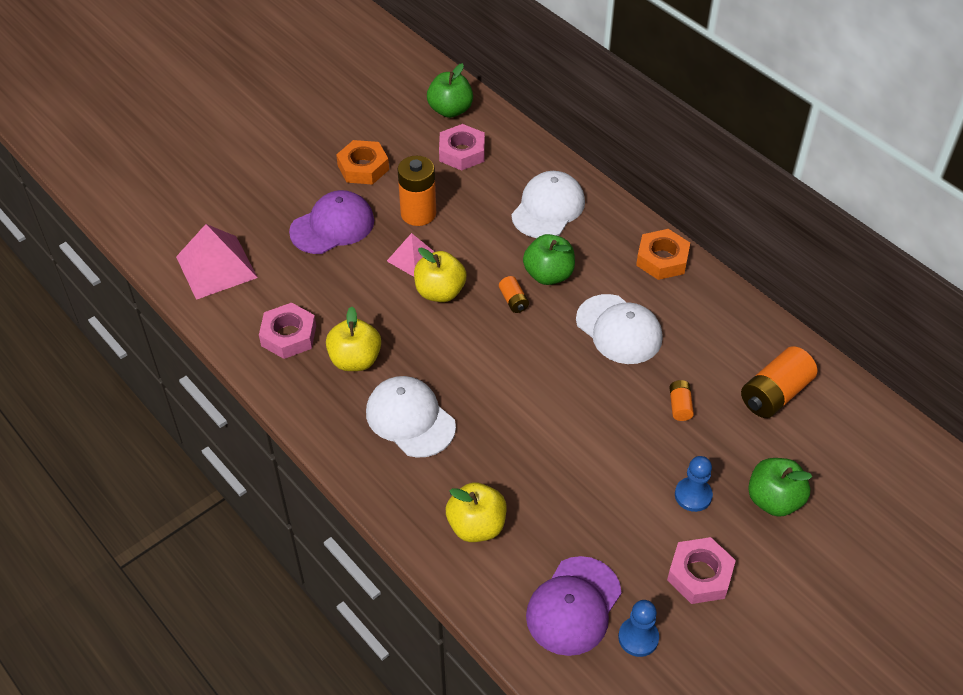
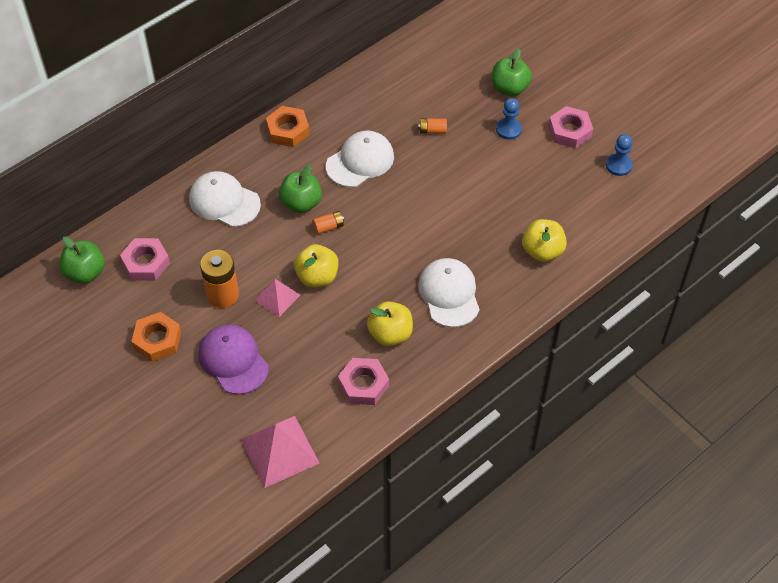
camera: 90 degrees left, 5 degrees up
white cap [366,376,456,458] -> white cap turned 120 degrees clockwise [418,258,480,327]
purple cap [526,556,622,656] -> none
orange battery [741,346,817,418] -> none

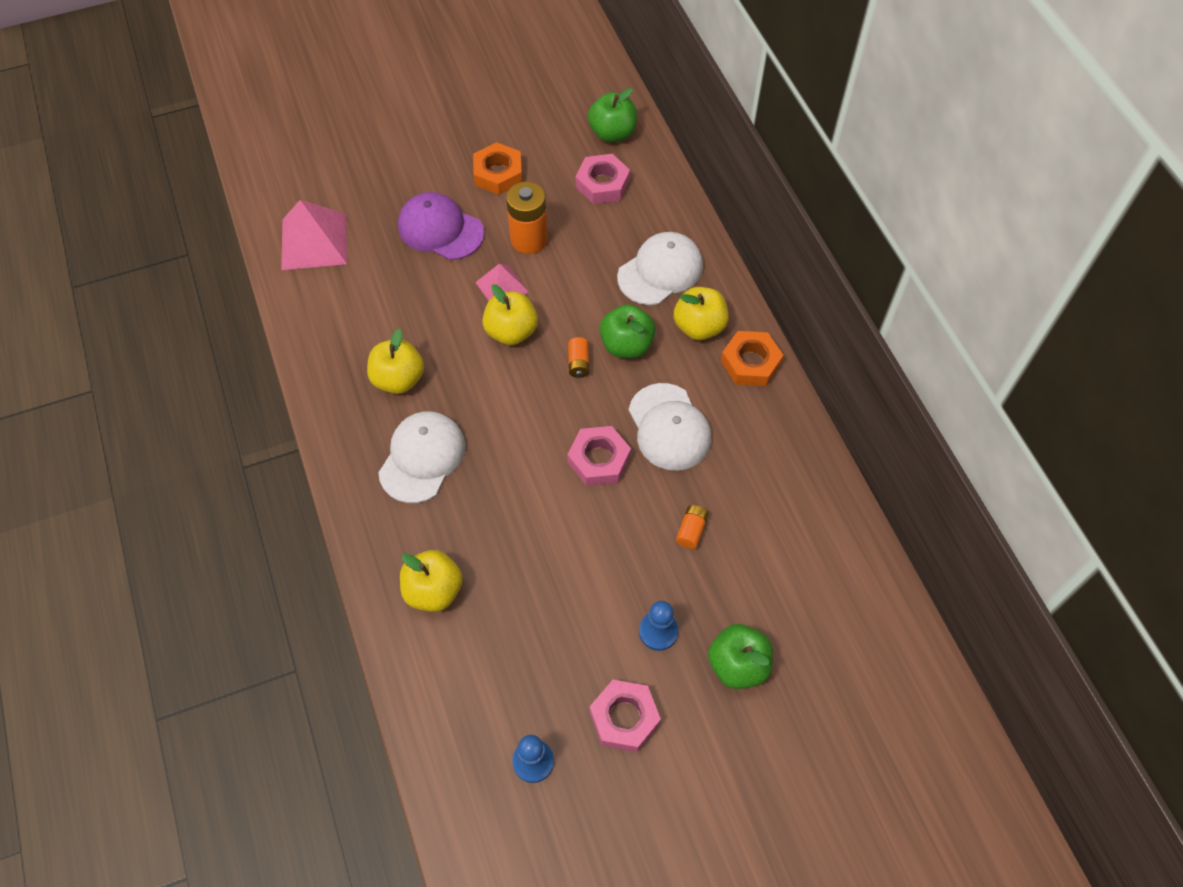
camera: 110 degrees right, 5 degrees up
purple cap [199,324,269,395] -> purple cap turned 135 degrees counterclockwise [398,192,484,260]
pink nut [338,358,389,405] -> pink nut moved to [567,426,631,486]
white cap [418,258,480,327] -> white cap turned 75 degrees counterclockwise [378,411,465,503]
none -> yellow apple [674,287,729,340]

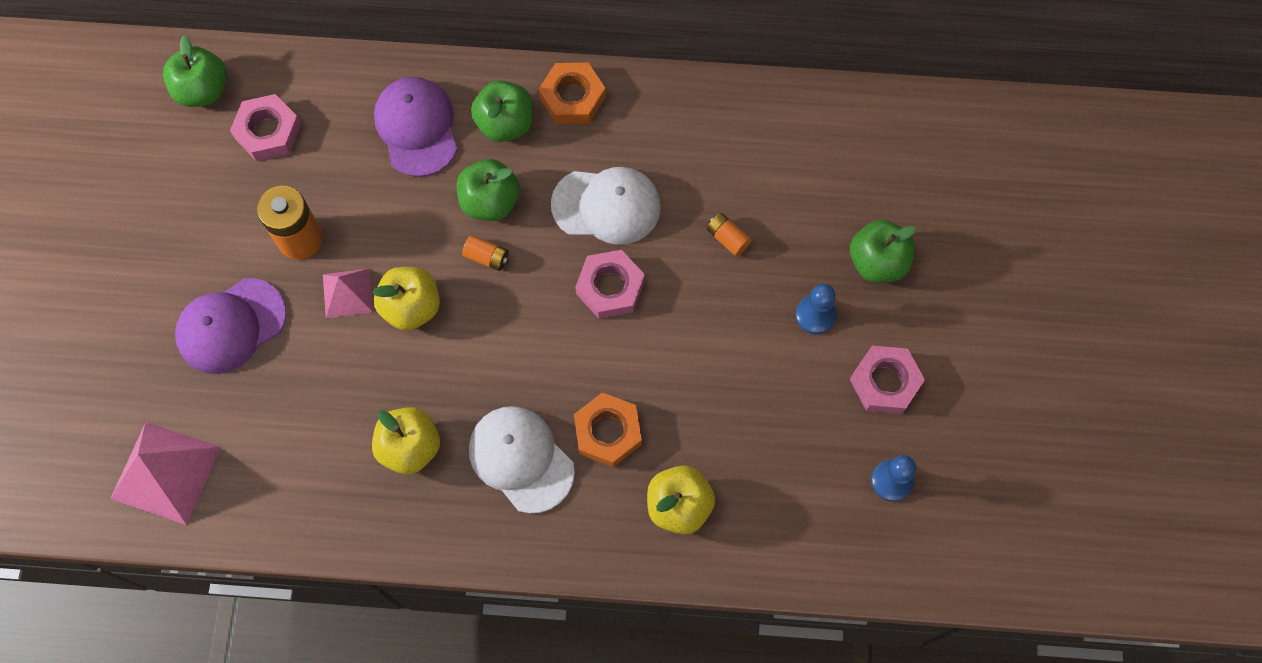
camera: 65 degrees left, 10 degrees up
orange nut [473,142,522,195] -> orange nut moved to [574,392,642,467]
white cap [617,232,703,305] -> purple cap [374,77,458,177]
yellow apple [674,287,729,340] -> green apple [471,80,533,142]

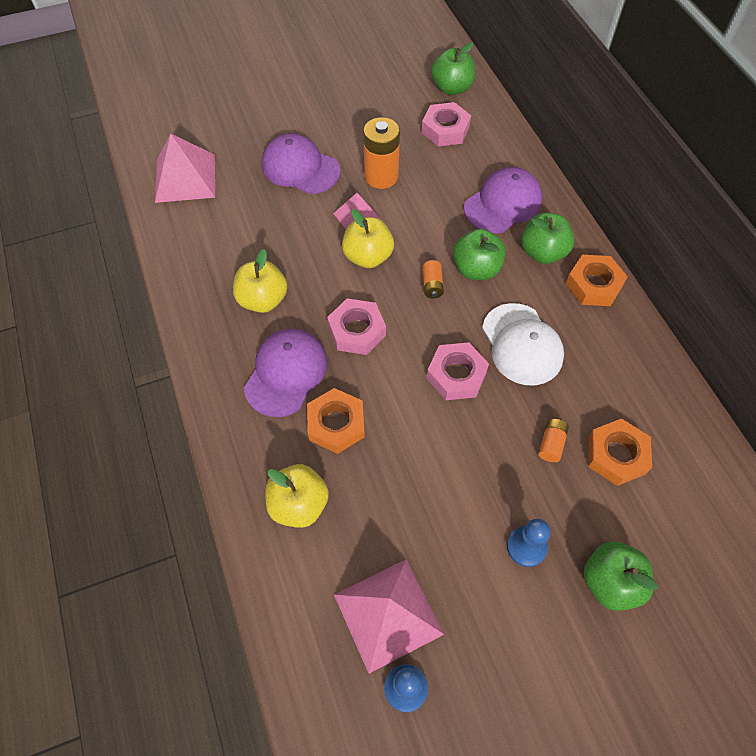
camera: 65 degrees right, 10 degrees down
white cap [469,406,575,514] -> purple cap [244,329,327,417]
pink nut [850,346,925,414] -> pink nut moved to [327,298,386,355]
none -> pink pyramid [334,560,444,674]
none -> orange nut [588,418,652,486]

